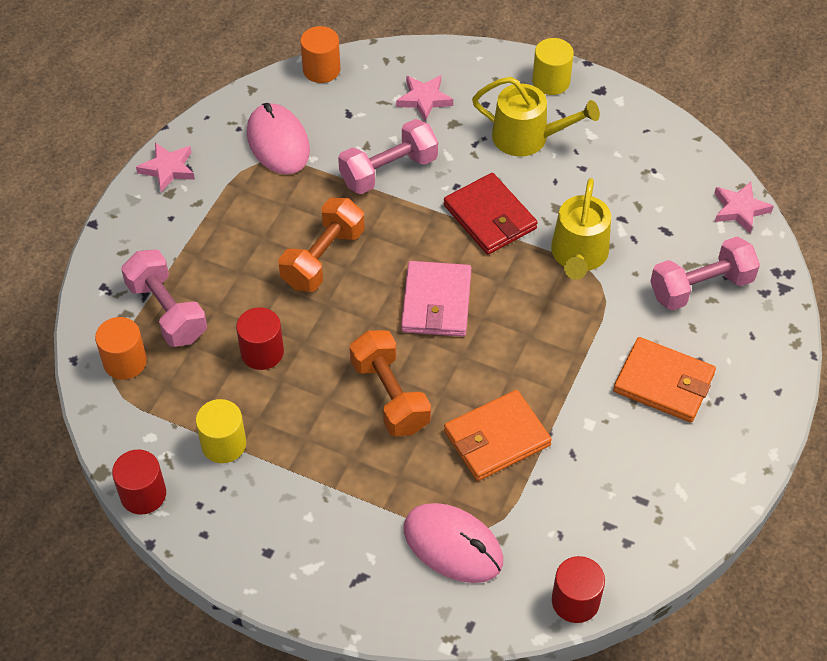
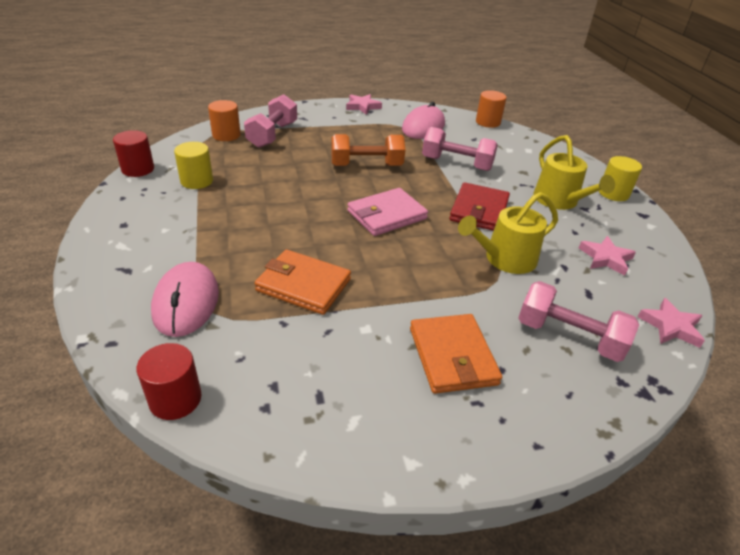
camera: 50 degrees right, 15 degrees down
red cylinder [236,307,284,370] -> none
orange dumbbell [350,330,431,437] -> none
pink star [396,75,453,121] -> pink star moved to [579,236,636,276]

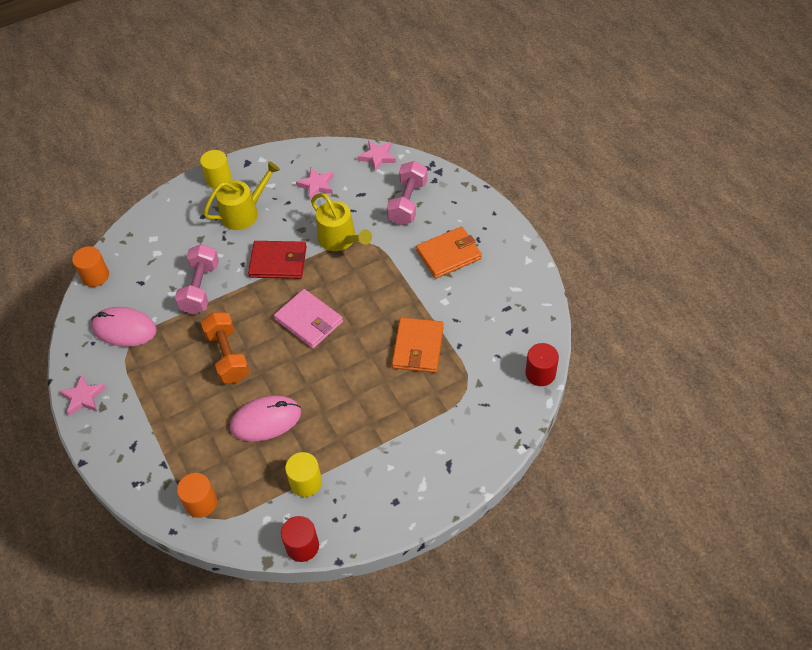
camera: 100 degrees left, 15 degrees up
pink mouse [151,262,219,337] -> pink mouse moved to [230,395,301,442]
pink dumbbell [244,94,297,148] -> none

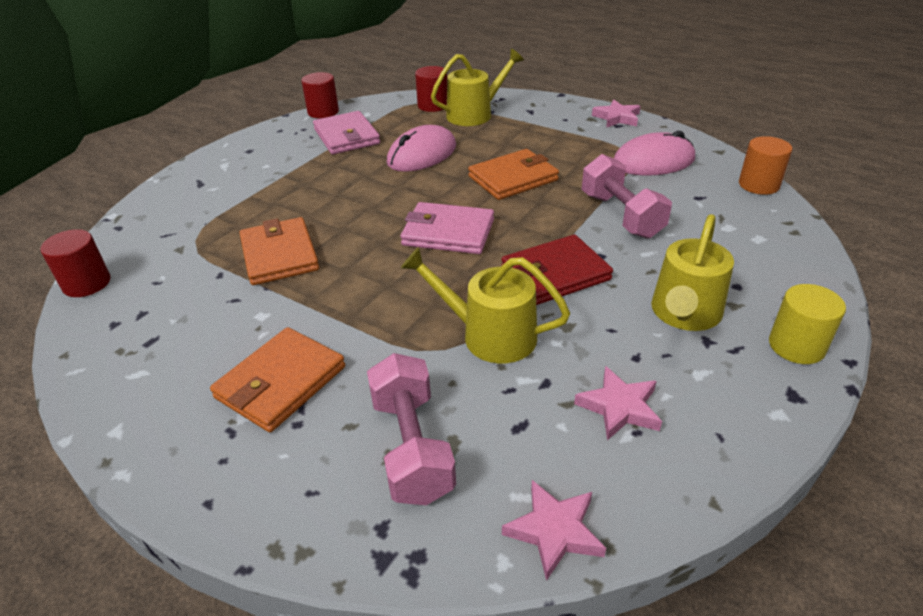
camera: 150 degrees right, 15 degrees down
orange cylinder [177,473,217,518] -> red cylinder [415,66,447,112]
orange dumbbell [201,312,250,383] -> orange wallet [468,149,559,200]
yellow cylinder [285,452,322,497] -> pink wallet [313,111,380,154]
none -> yellow watering can [431,49,524,126]

